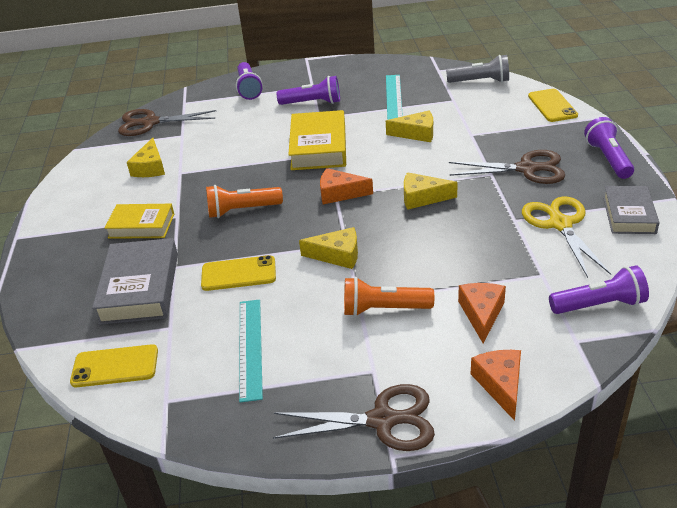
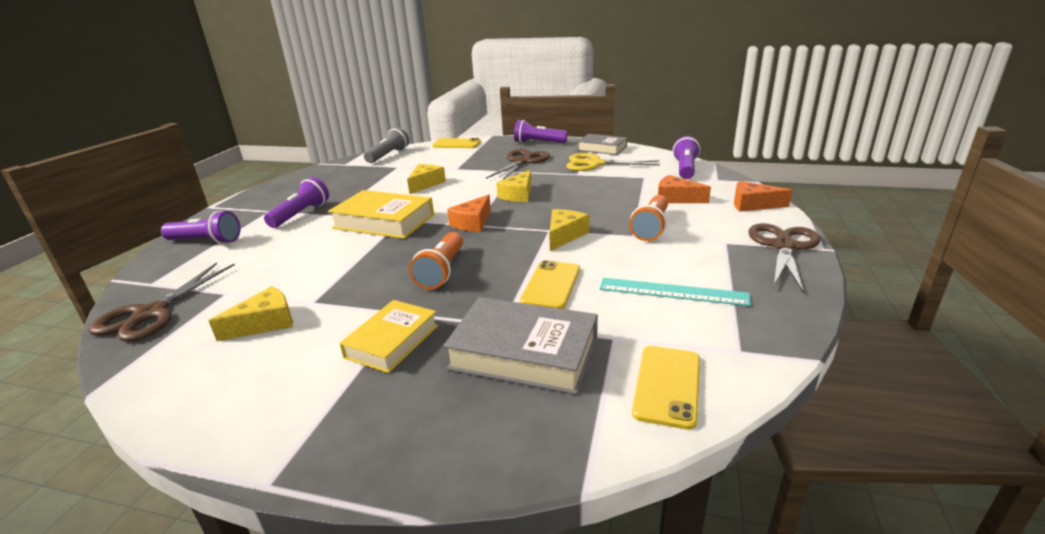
camera: 70 degrees left, 10 degrees down
yellow cheese [127,138,165,177] -> yellow cheese turned 60 degrees counterclockwise [209,286,293,341]
turquoise ruler [386,75,403,120] -> none

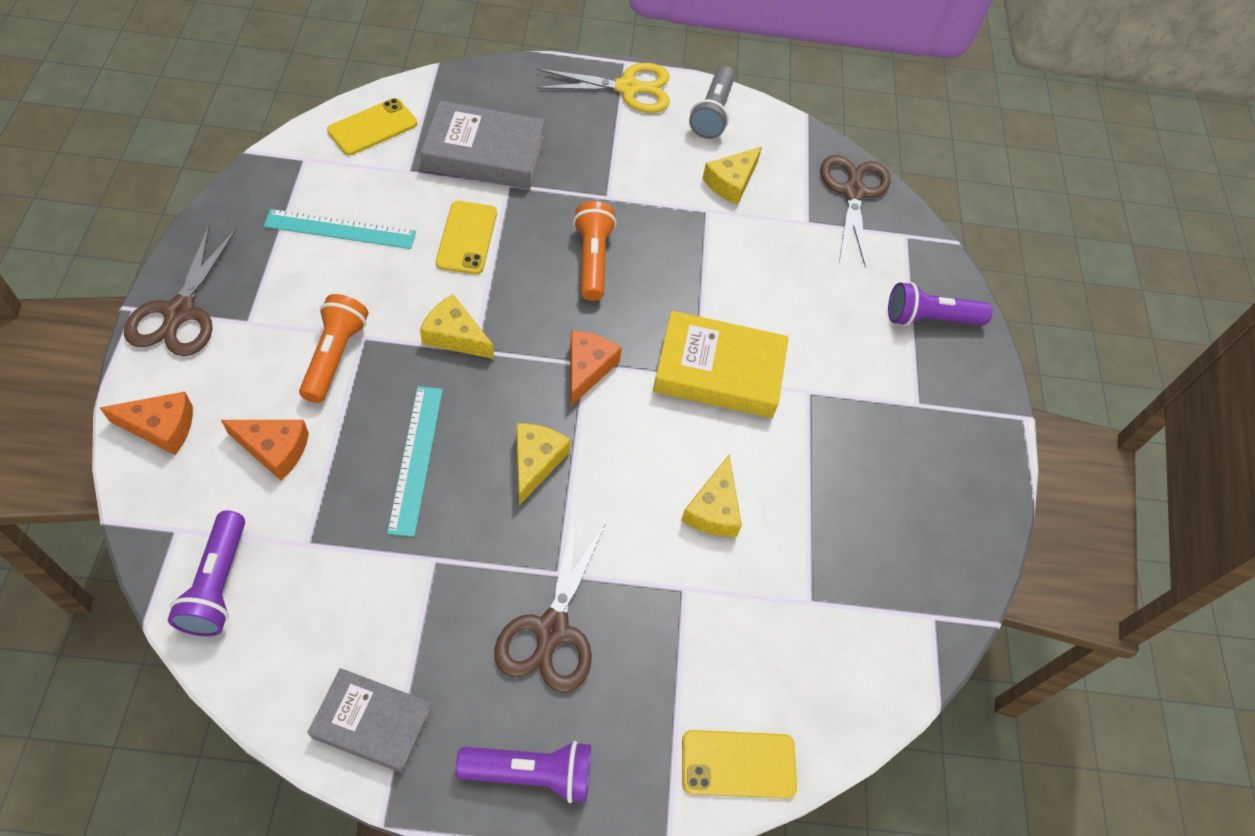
camera: 160 degrees right, 30 degrees up
purple flashlight [264,177,329,228] -> none
yellow book [339,300,438,373] -> none
grey flashlight [364,127,409,163] -> grey flashlight moved to [689,66,735,139]
yellow cheese [549,209,589,251] -> yellow cheese turned 105 degrees clockwise [420,294,494,359]
yellow scissors [566,153,660,171] -> yellow scissors moved to [535,63,670,113]
yellow phone [632,346,700,430] -> yellow phone turned 45 degrees clockwise [327,98,417,155]
none -> turquoise ruler [387,386,443,537]

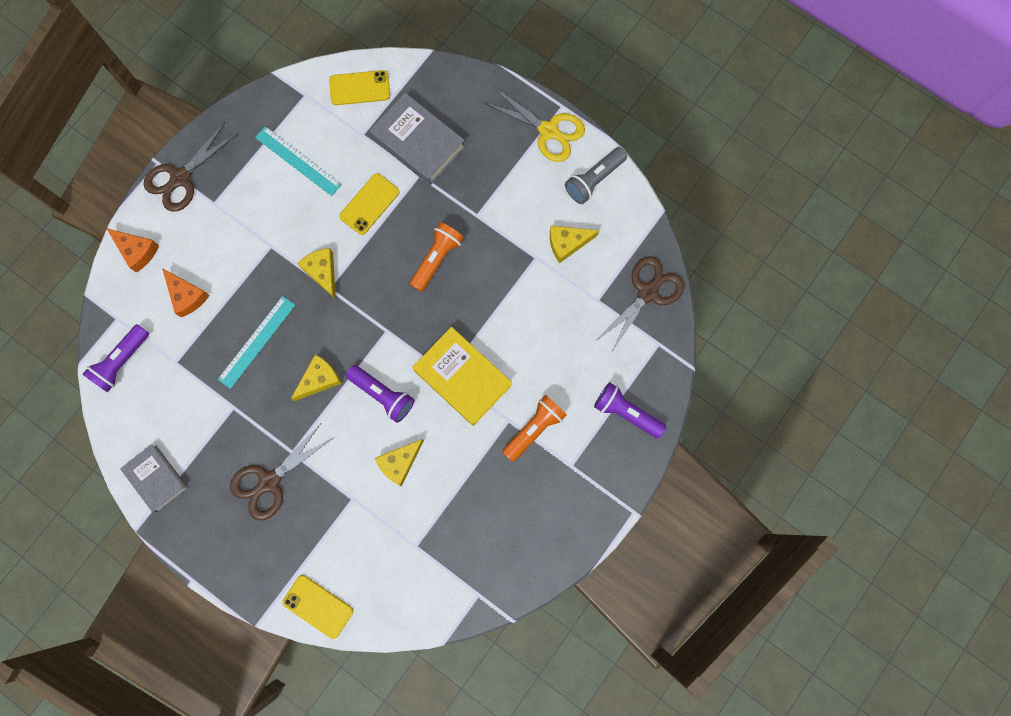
camera: 40 degrees right, 20 degrees up
orange flashlight [299,294,369,403] -> orange flashlight moved to [502,395,567,462]
purple flashlight [455,741,591,803] -> purple flashlight moved to [346,365,414,423]
orange cheese [570,330,622,407] -> none

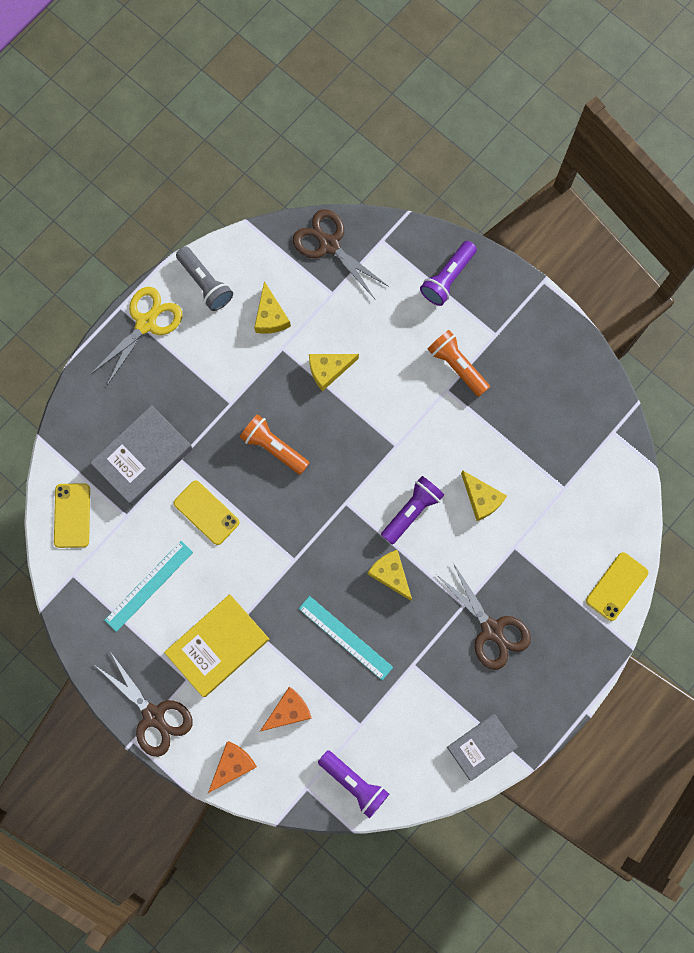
camera: 85 degrees left, 0 degrees up
yellow cheese [297,248,336,299] -> yellow cheese moved to [309,354,359,391]
yellow book [412,327,512,426] -> yellow book moved to [164,594,269,697]

